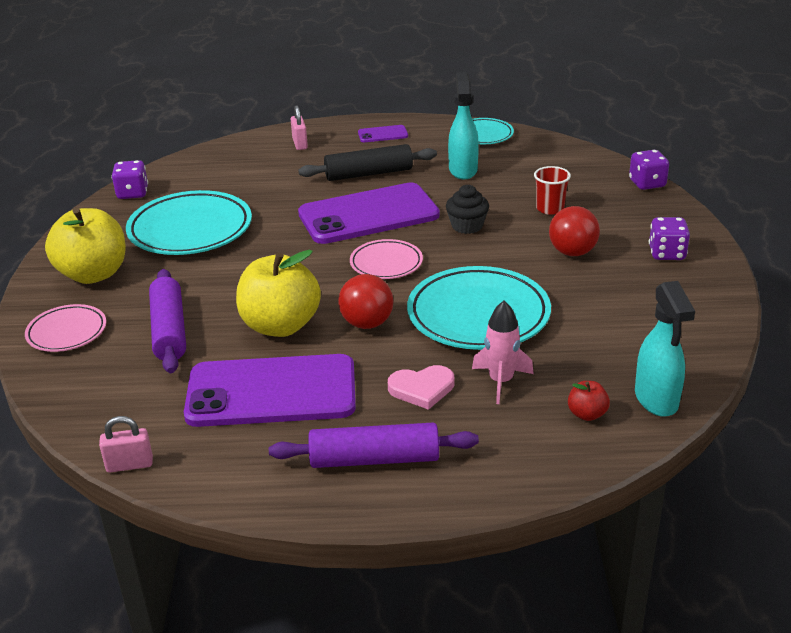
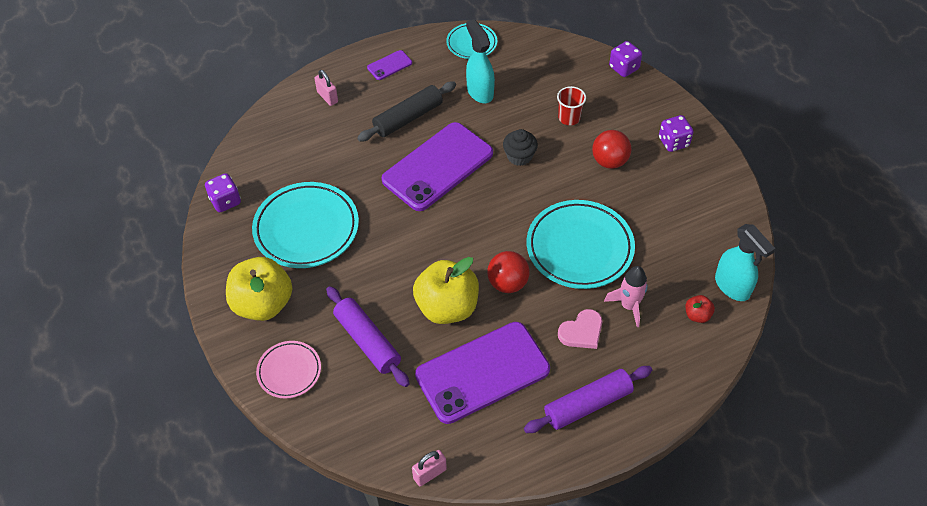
camera: 25 degrees left, 20 degrees up
pink plate [350,239,423,279] -> none

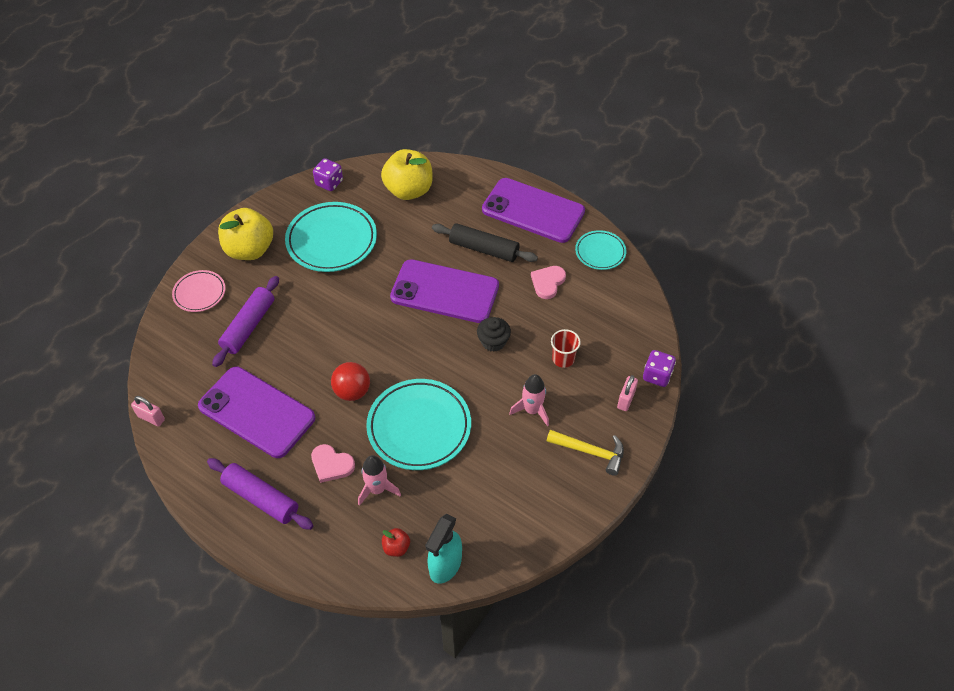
camera: 60 degrees right, 0 degrees up
pink padlock [314,70,338,106] -> pink padlock moved to [617,375,638,411]
purple phone [367,50,412,80] -> purple phone [482,178,585,243], size x2.38
yellow apple [413,257,479,324] -> yellow apple moved to [381,149,433,200]
turquoise spray bottle [466,19,495,103] -> pink heart [531,266,566,299]
red ball [592,130,632,169] -> pink rocket [509,374,549,426]
purple dice [659,115,693,152] -> yellow hammer [547,430,624,476]

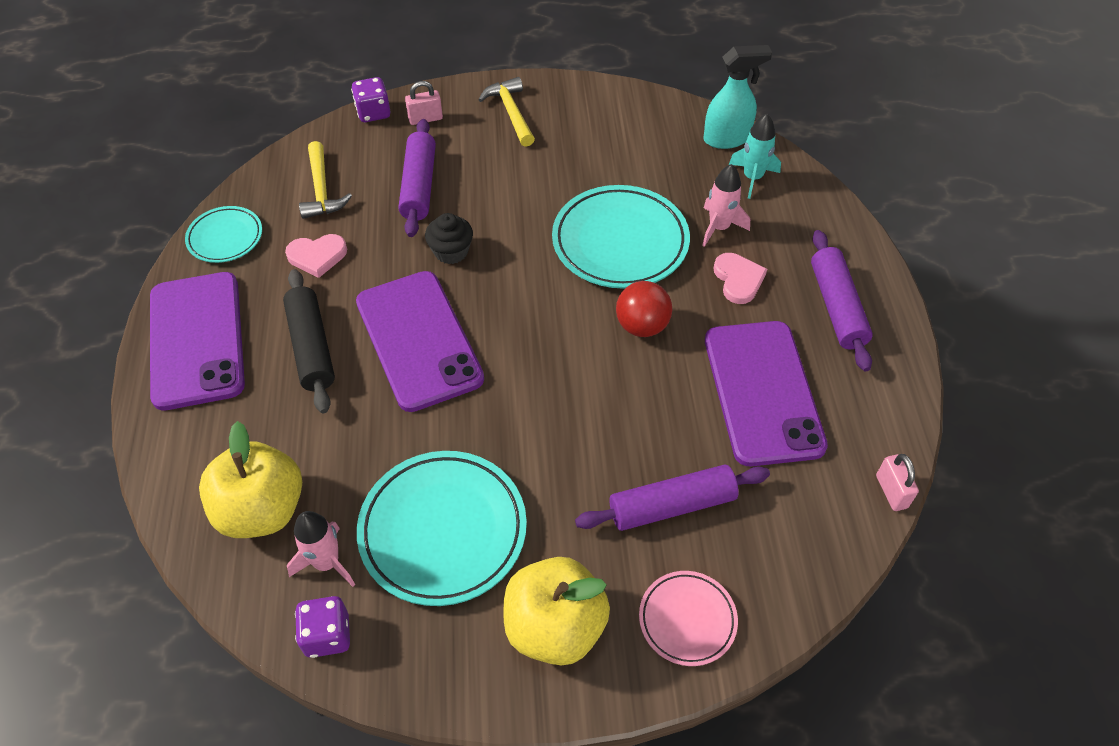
camera: 130 degrees left, 0 degrees up
red apple [382,528,410,557] -> turquoise rocket [729,114,781,199]
pink rocket [509,374,549,426] -> pink rocket moved to [287,511,355,587]
red cup [551,329,581,368] -> purple rolling pin [398,119,436,237]
none -> yellow hammer [299,141,352,219]

